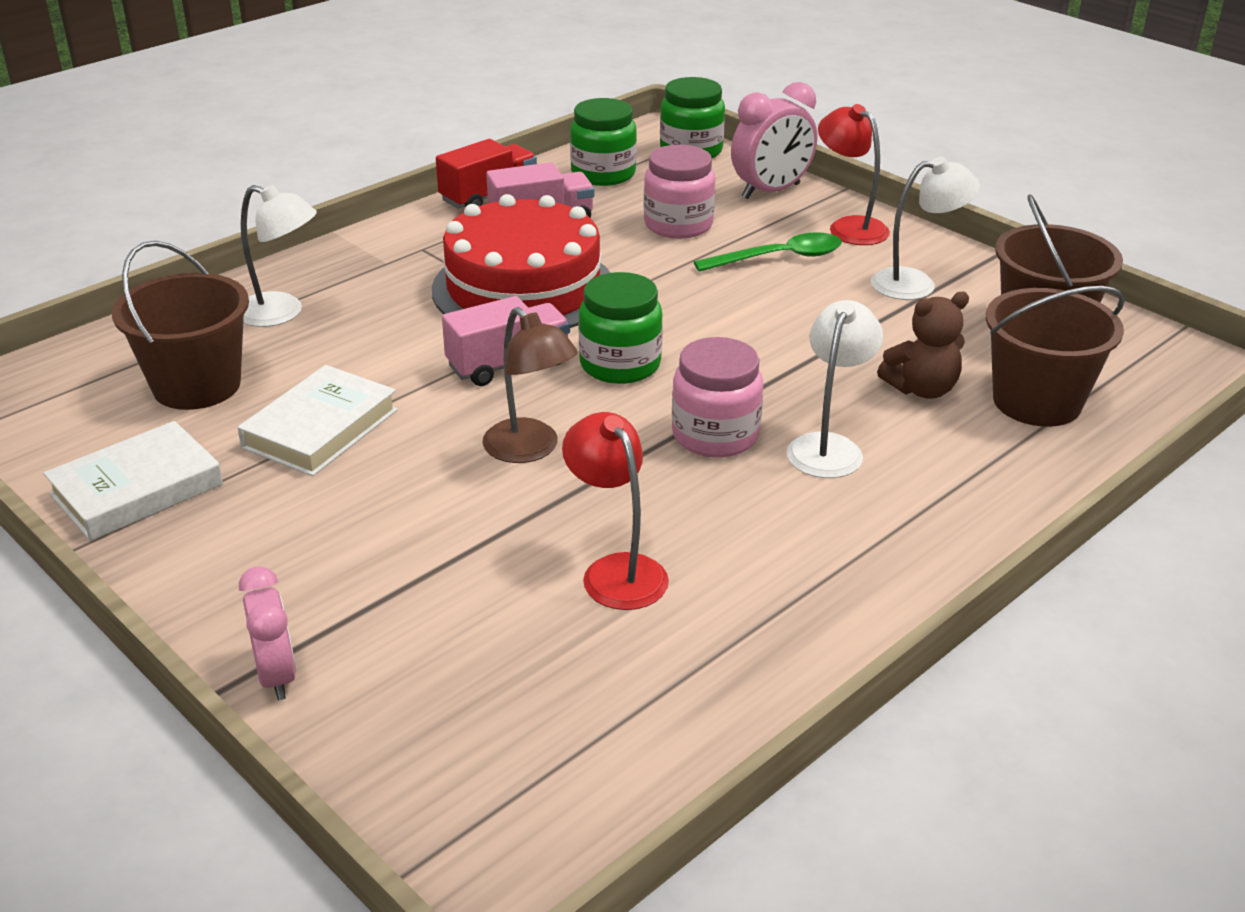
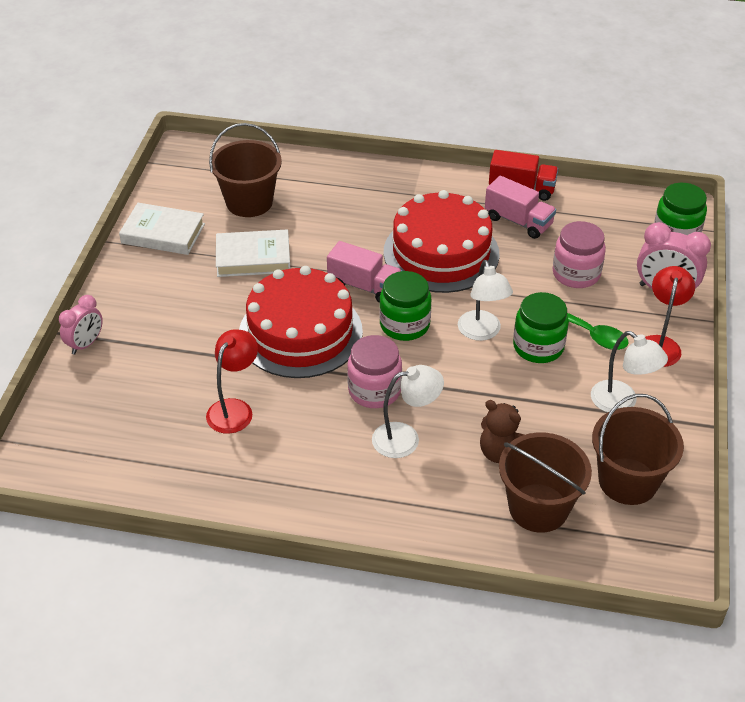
camera: 55 degrees right, 10 degrees up
white lamp [241,185,317,327] -> white lamp moved to [458,260,513,341]
brown lamp [483,307,578,463] -> red cake [239,266,363,378]
green jar [570,98,637,186] -> green jar moved to [513,292,569,363]

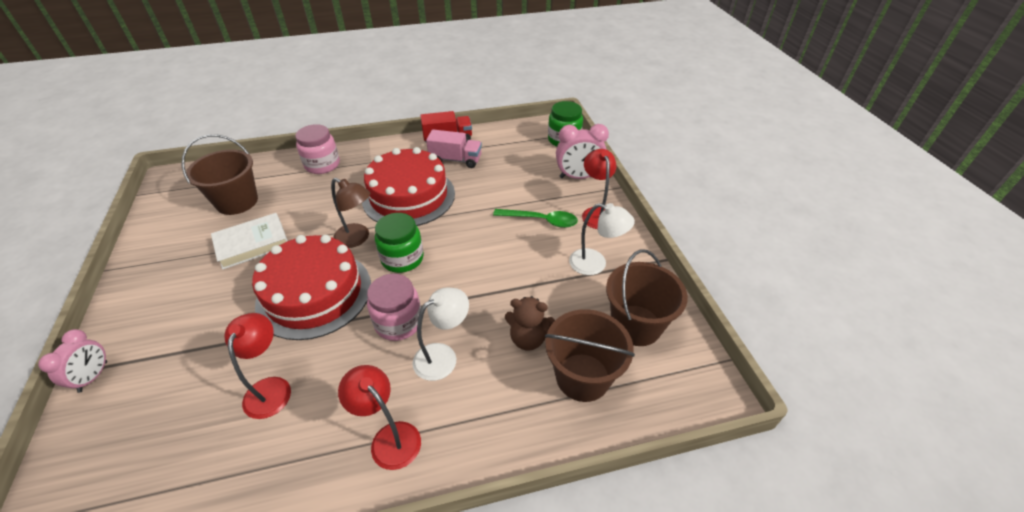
camera: 25 degrees left, 0 degrees up
white book [119,203,205,255] -> none
pink truck [327,241,402,302] -> brown lamp [331,178,370,248]
white lamp [458,260,513,341] -> none
green jar [513,292,569,363] -> none
pink jar [553,221,606,288] -> pink jar moved to [295,124,340,174]
none -> red lamp [338,365,421,470]

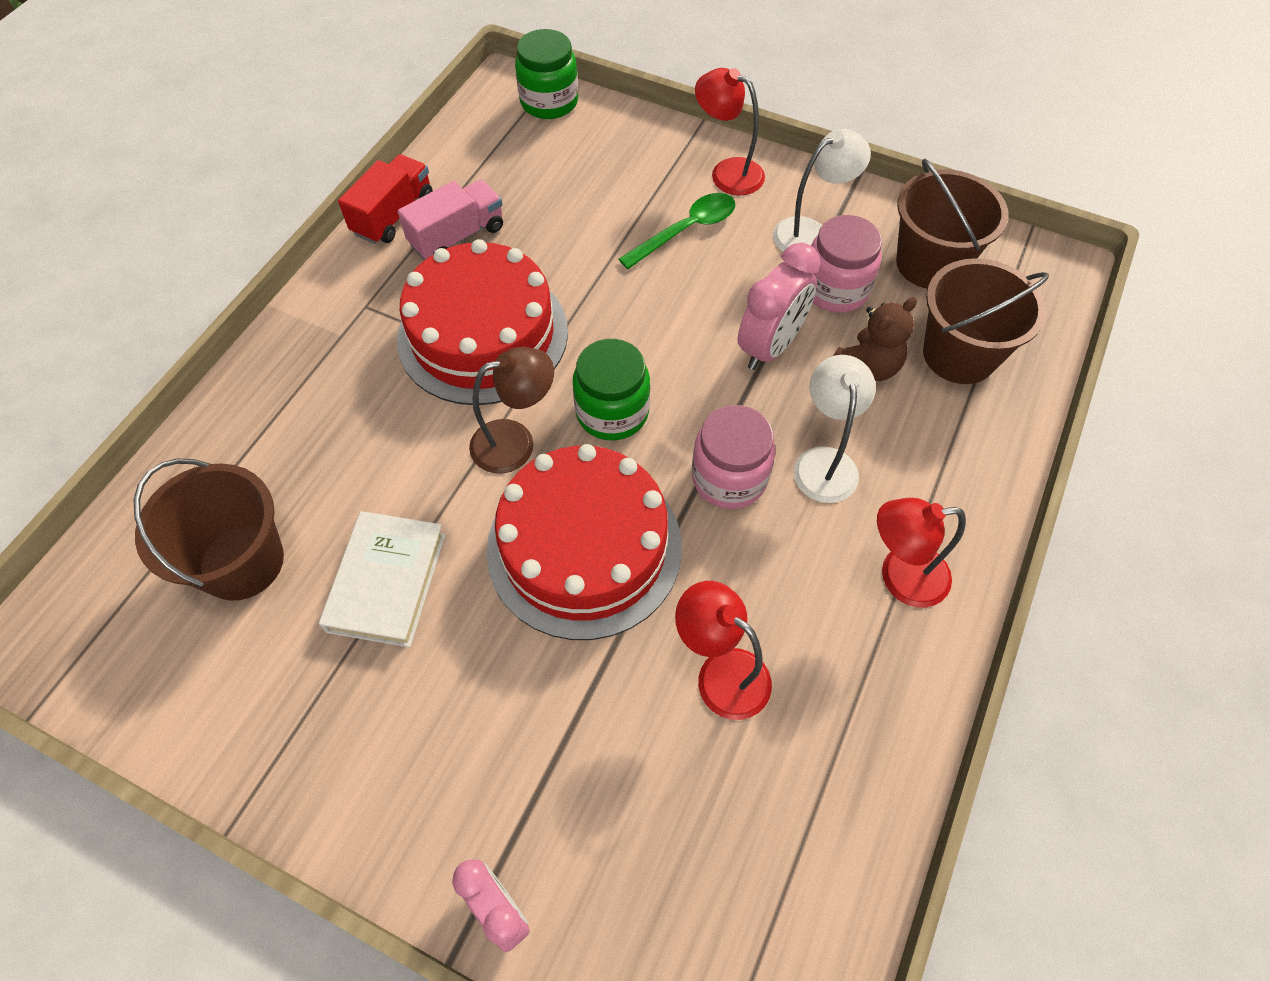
camera: 50 degrees left, 15 degrees up
pink jar [295,124,340,174] -> pink jar moved to [811,215,882,313]
pink clock [556,124,609,179] -> pink clock moved to [738,243,820,370]

